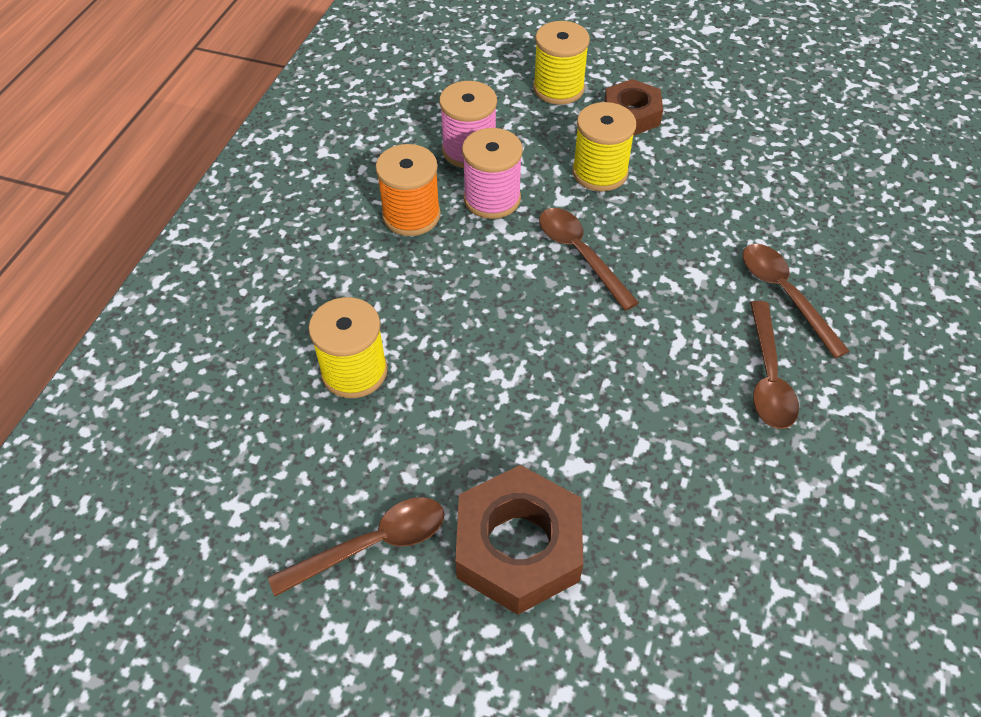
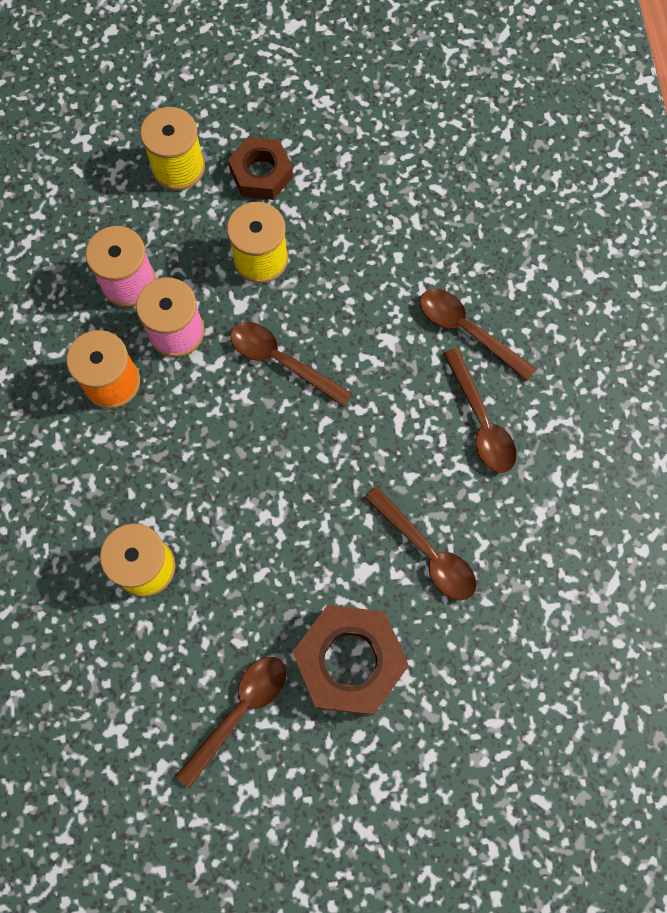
camera: 25 degrees left, 20 degrees up
none -> brown spoon [365,487,477,600]

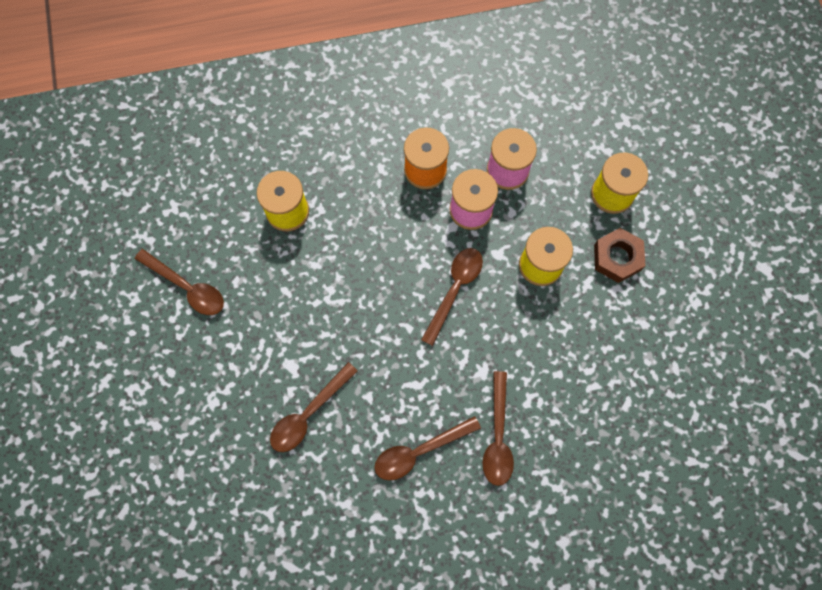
camera: 85 degrees right, 0 degrees up
brown nut [293,605,409,715] -> none
brown spoon [420,289,536,381] -> brown spoon turned 150 degrees clockwise [482,371,514,486]

